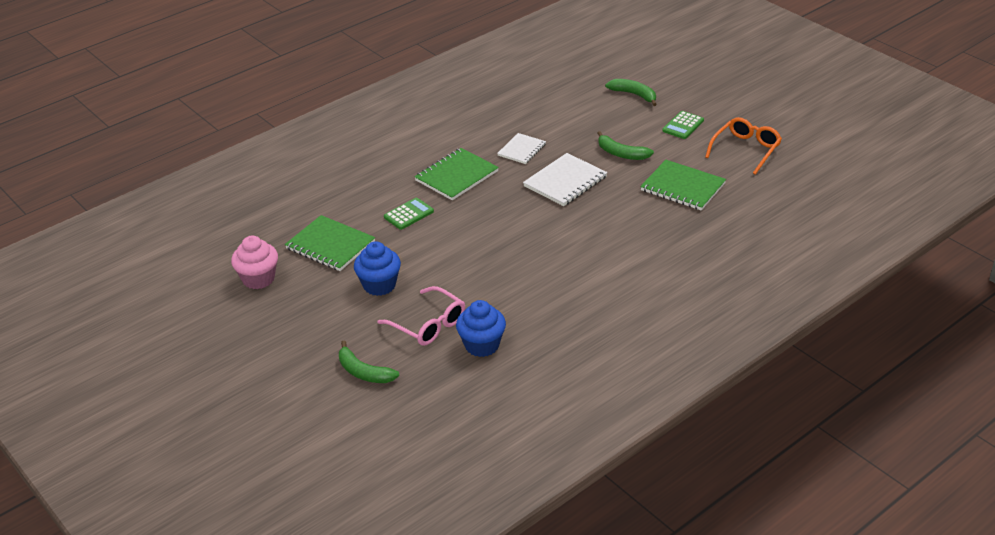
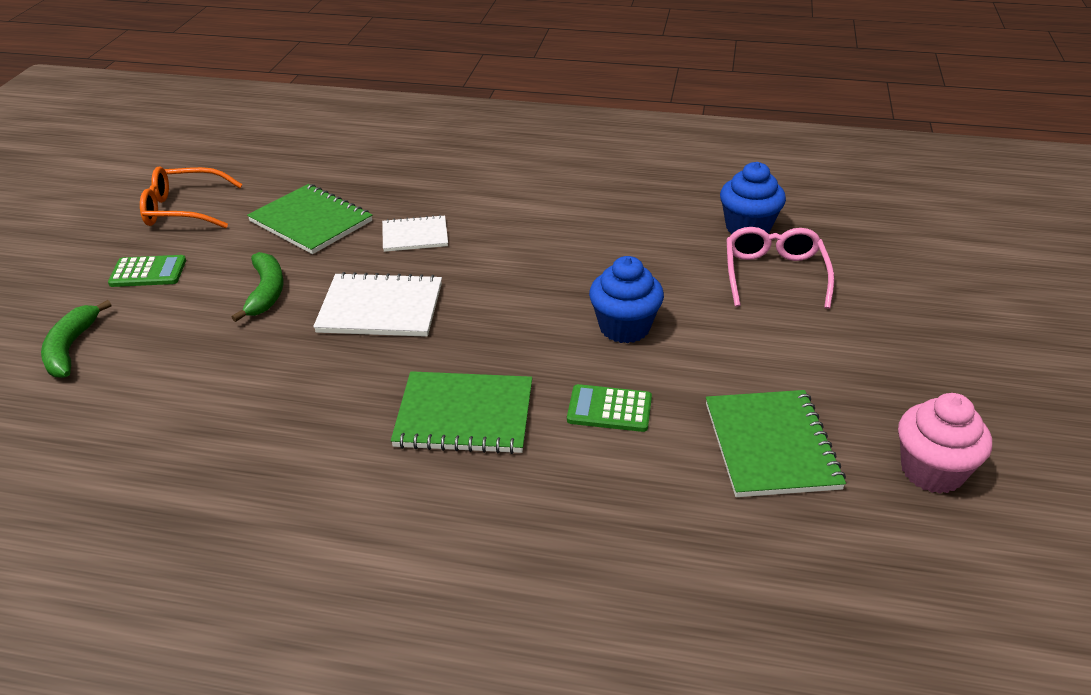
camera: 130 degrees left, 0 degrees up
green banana [339,340,399,383] -> none
blue cupcake [354,241,401,296] -> blue cupcake moved to [589,256,664,343]
white notebook [497,133,546,164] -> white notebook moved to [382,215,448,252]
green notebook [640,160,726,210] -> green notebook turned 45 degrees counterclockwise [247,184,372,254]

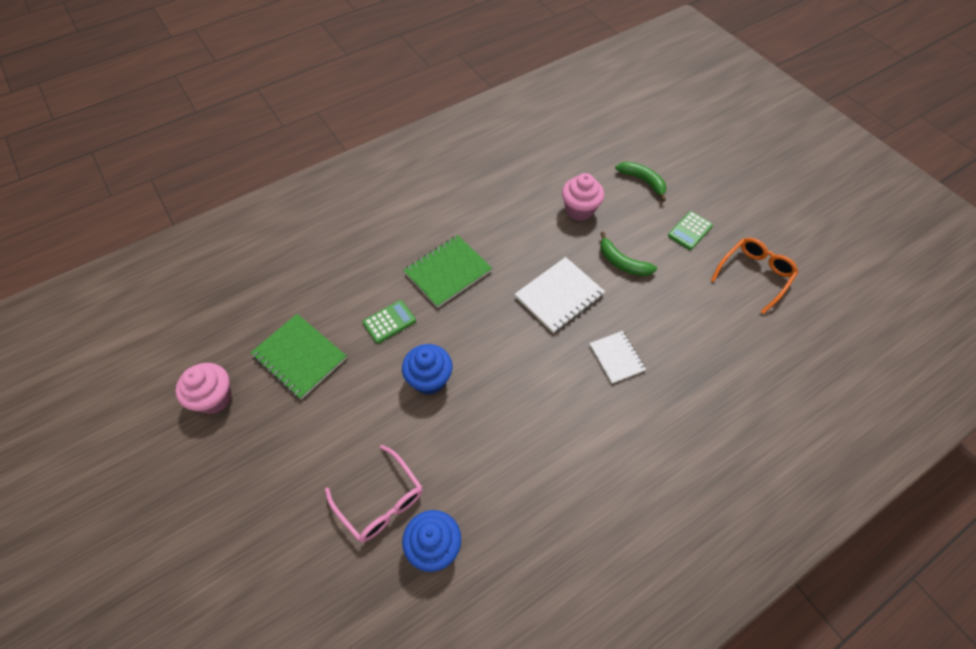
camera: 135 degrees right, 20 degrees up
green notebook [247,184,372,254] -> none
white notebook [382,215,448,252] -> white notebook turned 60 degrees counterclockwise [589,331,646,384]
none -> pink cupcake [562,173,604,221]

